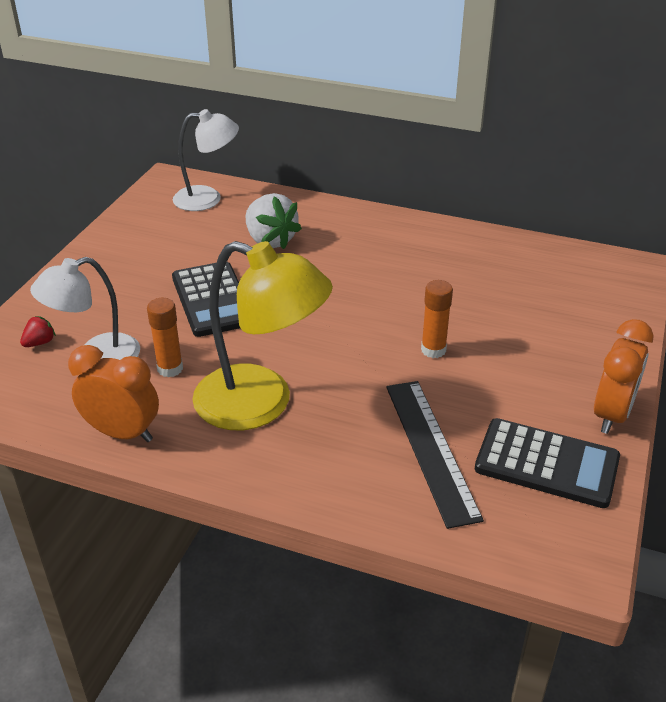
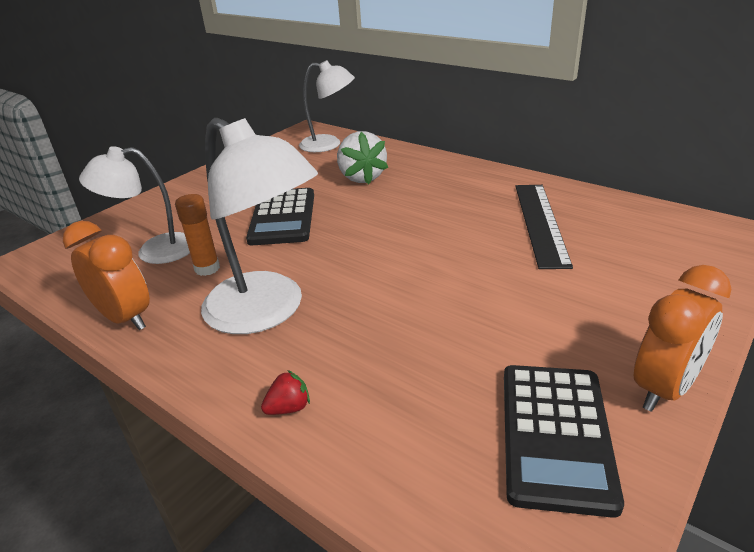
camera: 20 degrees right, 5 degrees down
red strawberry [20,316,56,347] -> red strawberry moved to [261,370,310,415]
yellow lamp [192,241,333,430] -> white lamp [201,118,318,334]
black ruler [386,381,484,529] -> black ruler moved to [515,185,573,269]
orange glue stick [421,280,453,358] -> none
black calculator [475,418,620,508] -> black calculator turned 60 degrees clockwise [504,365,624,518]

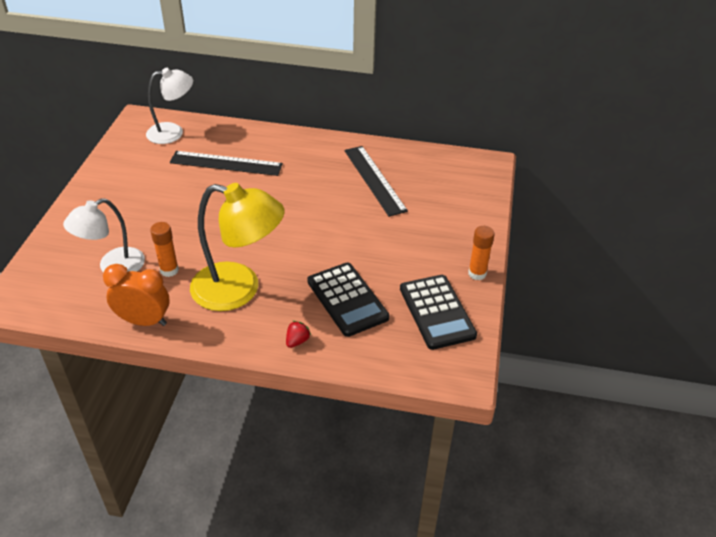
camera: 30 degrees left, 10 degrees up
white lamp [201,118,318,334] -> yellow lamp [190,183,285,311]
black calculator [246,188,314,245] -> black calculator moved to [307,263,389,337]
white strawberry [337,131,388,184] -> black ruler [170,151,283,176]
orange clock [634,265,731,412] -> orange glue stick [468,226,495,280]

